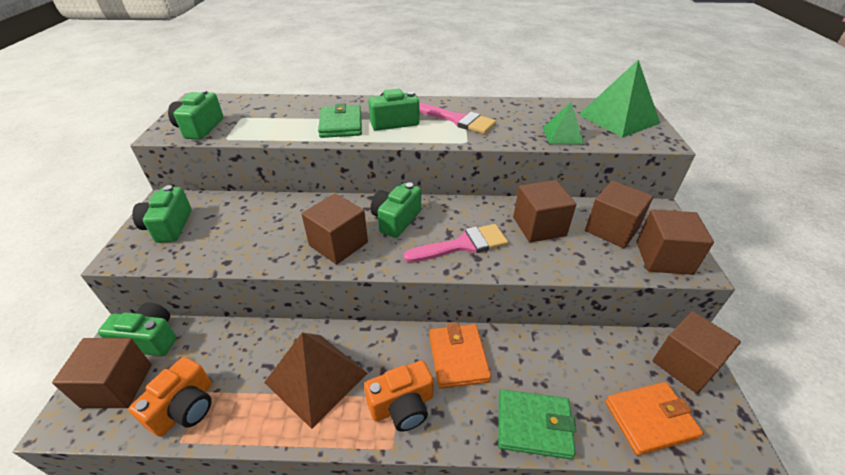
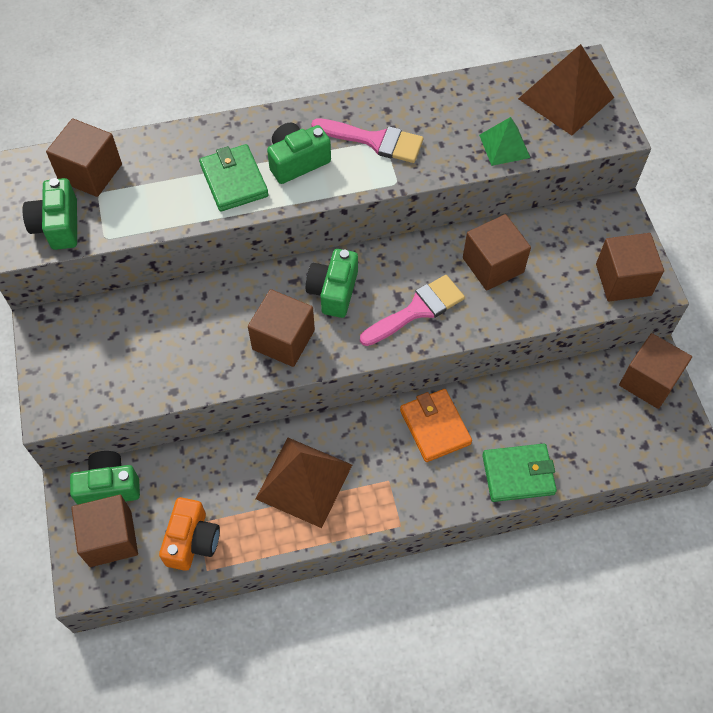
camera: 15 degrees left, 20 degrees up
green camera [132,185,192,243] -> none
orange camera [364,360,434,432] -> none
green pyramid [578,60,660,138] -> brown pyramid [518,44,614,136]
brown cube [585,181,653,248] -> brown cube moved to [46,118,122,197]
orange wallet [605,382,703,455] -> none

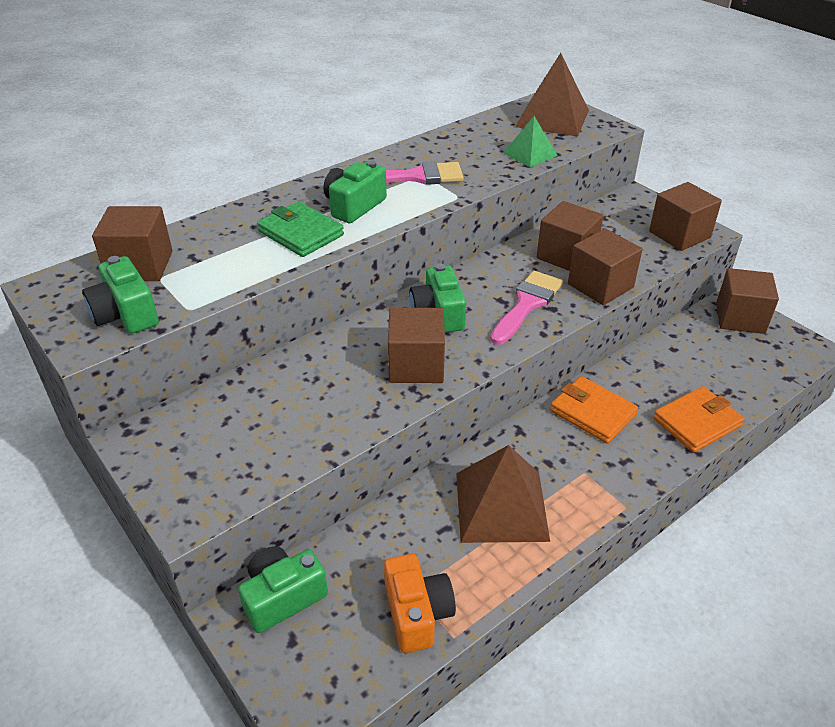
camera: 25 degrees left, 20 degrees down
brown cube [71,495,138,567] -> brown cube moved to [568,229,643,305]
green wallet [482,444,557,502] -> orange wallet [653,386,744,452]

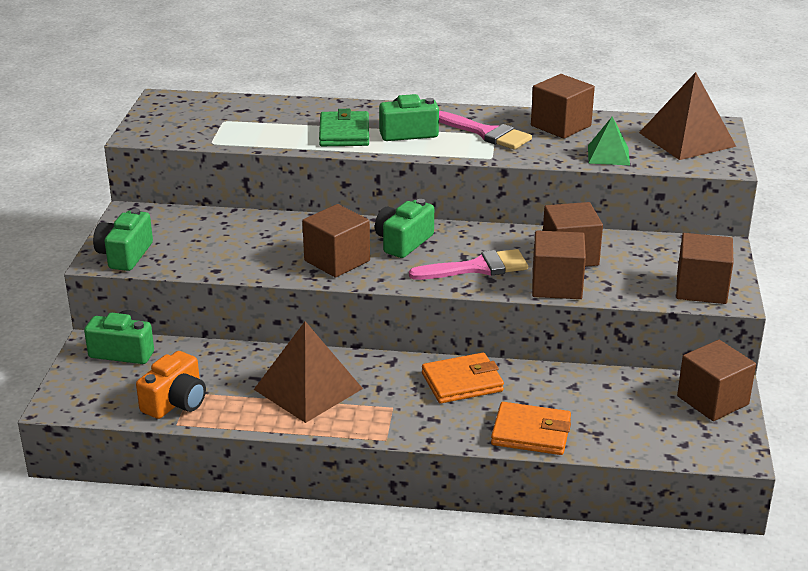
camera: 45 degrees right, 10 degrees down
green camera [82,256,159,334] -> green camera moved to [93,208,153,271]
brown cube [92,206,173,281] -> brown cube moved to [531,74,595,139]
orange wallet [550,376,638,443] -> orange wallet turned 75 degrees clockwise [422,353,504,403]

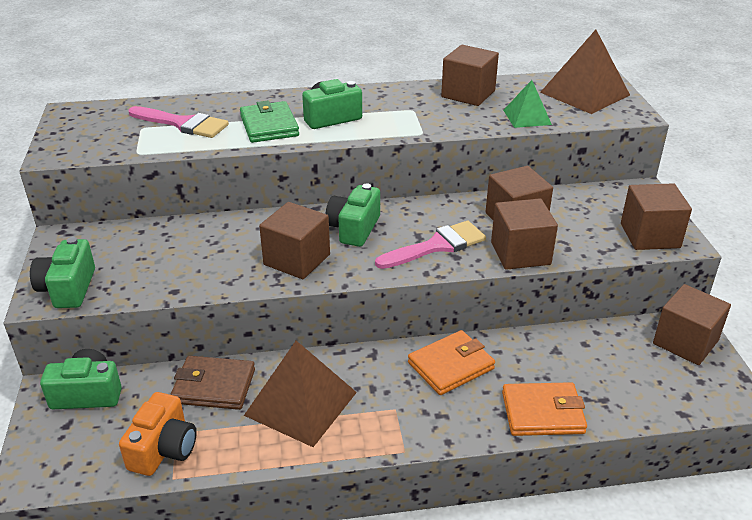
camera: 15 degrees left, 5 degrees up
pink brush [439,111,532,150] -> pink brush moved to [129,106,229,138]
none -> brown wallet [170,356,255,410]

